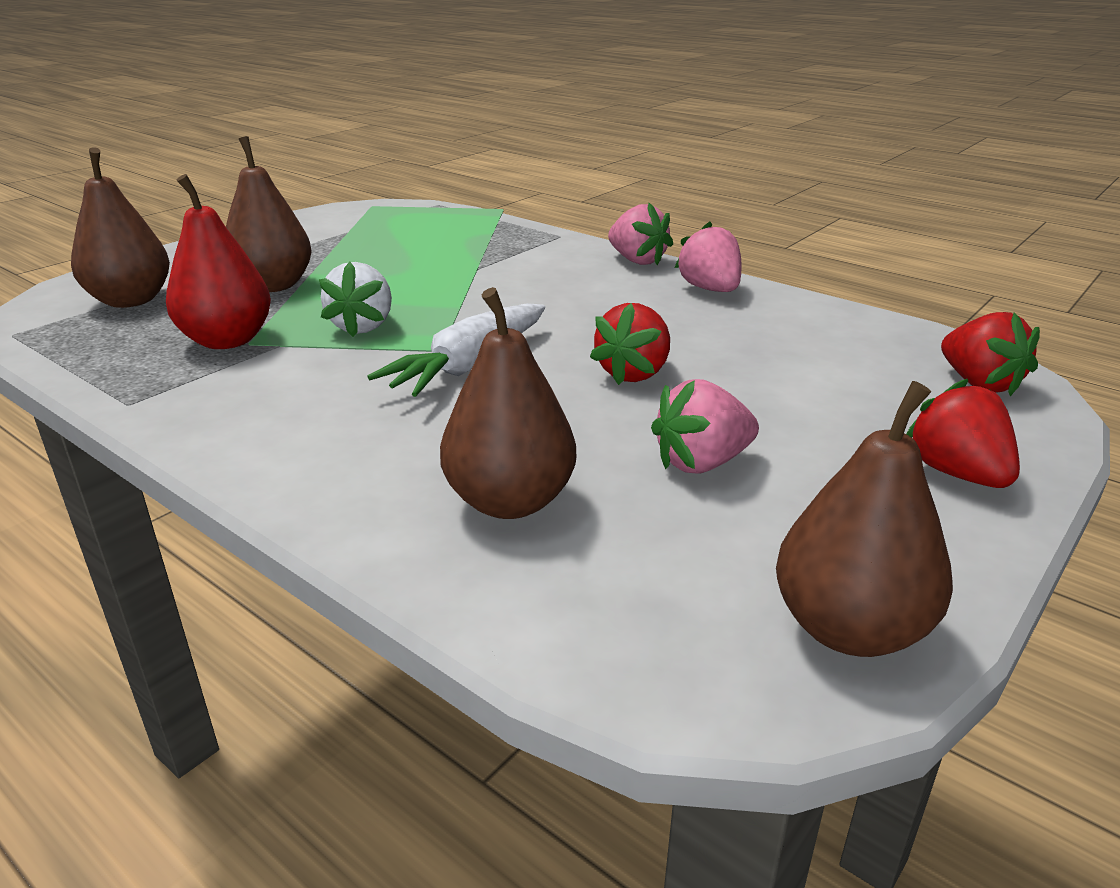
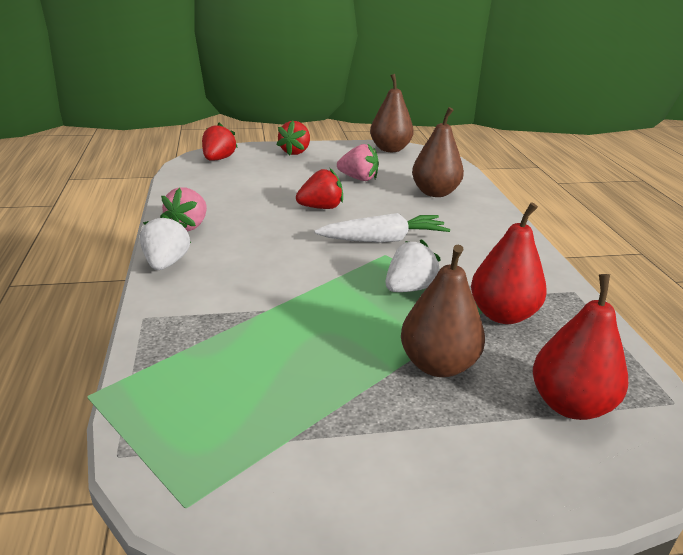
camera: 140 degrees left, 0 degrees up
brown pear [71,147,170,308] -> red pear [533,274,628,420]
pink strawberry [608,203,673,265] -> white strawberry [140,214,191,270]

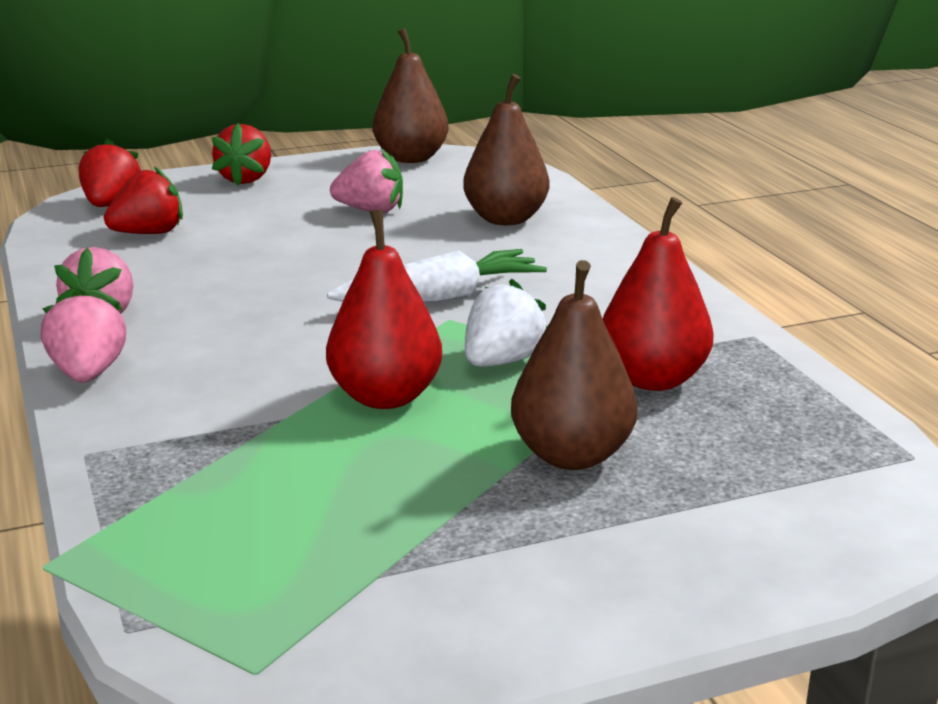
camera: 10 degrees left, 5 degrees down
white strawberry [140,214,191,270] -> pink strawberry [41,289,126,382]
red strawberry [296,168,343,209] -> red strawberry moved to [104,166,183,234]
red pear [533,274,628,420] -> red pear moved to [326,209,442,409]

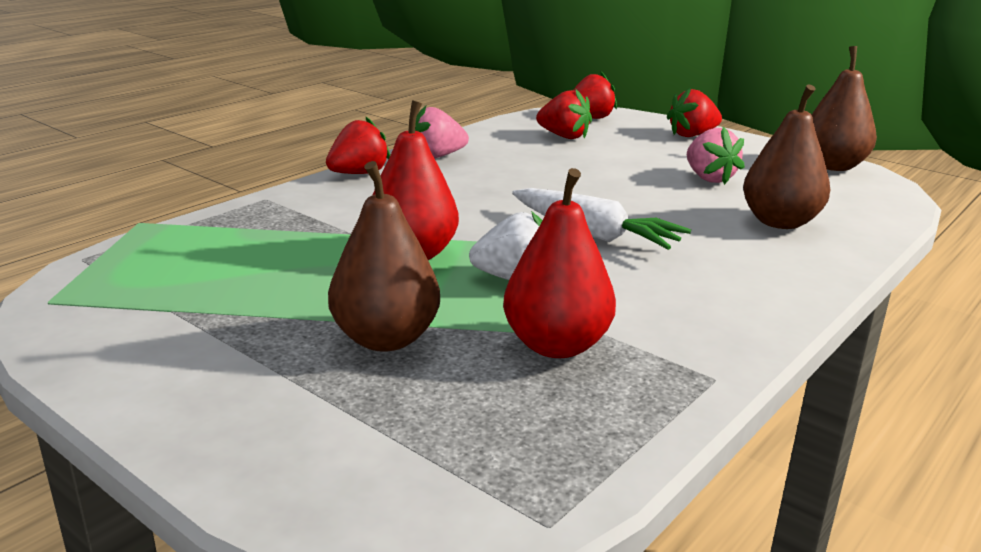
camera: 60 degrees right, 0 degrees up
pink strawberry [41,289,126,382] -> red strawberry [326,117,390,174]

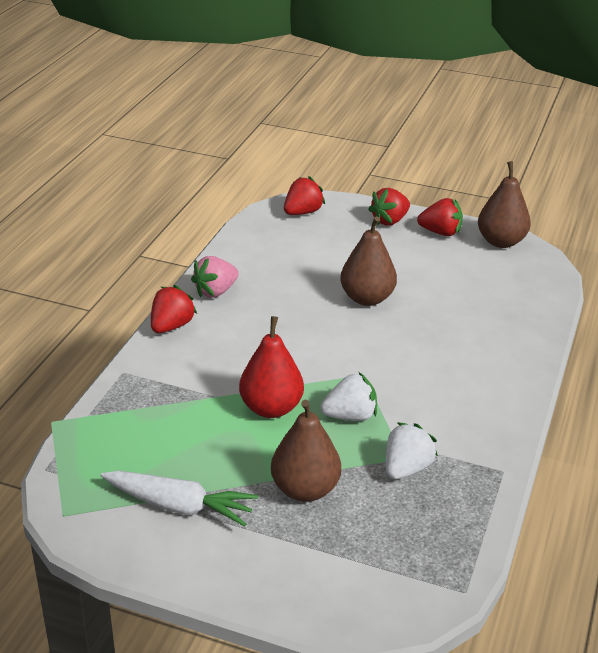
camera: 20 degrees left, 10 degrees up
red pear [503,168,616,358] -> white strawberry [385,422,438,480]
white carrot [512,188,691,250] -> white carrot moved to [101,471,258,527]
red strawberry [536,89,592,139] -> red strawberry moved to [417,198,463,236]
pink strawberry [687,127,745,185] -> none
brown pear [743,84,830,229] -> brown pear moved to [340,216,397,306]

